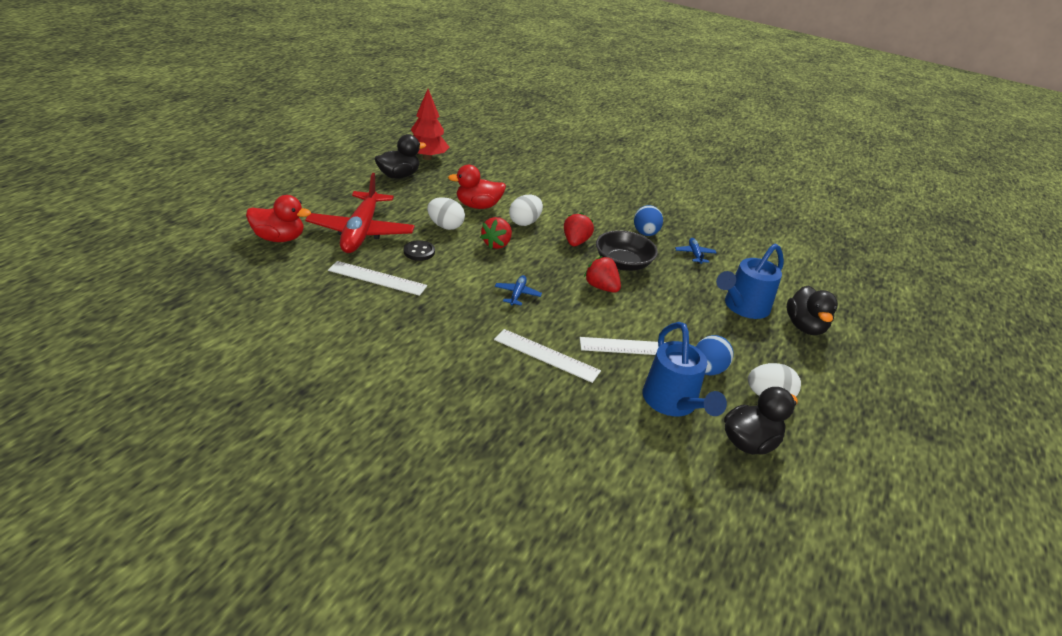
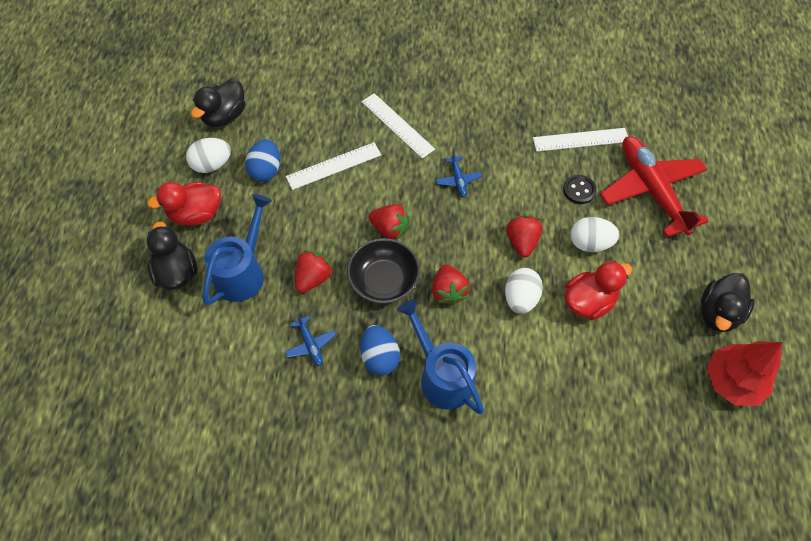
camera: 160 degrees right, 25 degrees up
red duck [246,195,311,242] -> red duck moved to [147,182,221,225]
white ruler [494,329,601,383] -> white ruler turned 45 degrees clockwise [362,93,435,159]
blue watering can [643,322,727,416] -> blue watering can moved to [397,299,484,414]
none -> red strawberry [295,250,333,293]

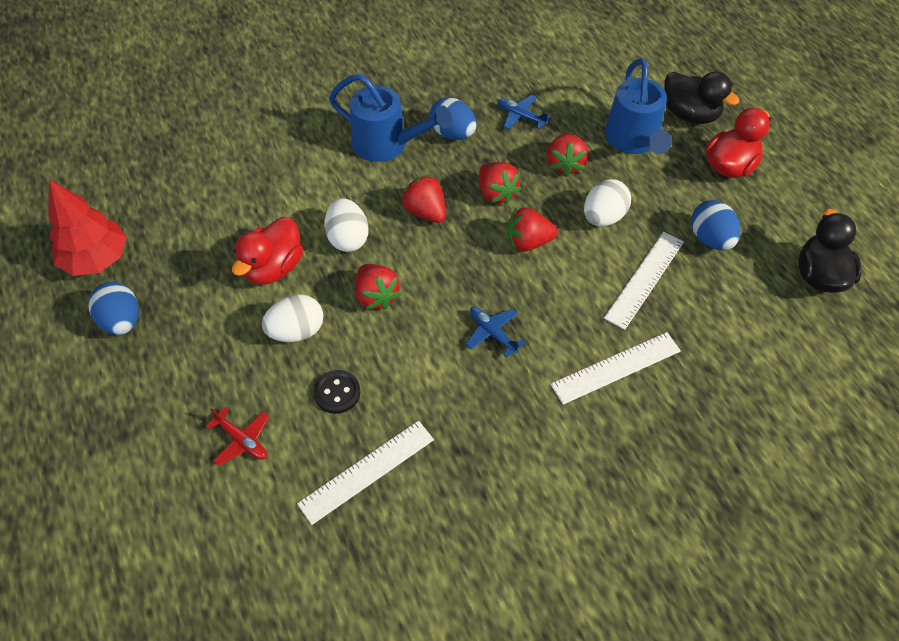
camera: 150 degrees right, 5 degrees down
white egg [186,138,231,173] -> white egg moved to [584,179,631,226]
black bowl [347,238,420,303] -> red strawberry [479,162,521,204]
white ruler [362,93,435,159] -> white ruler turned 45 degrees counterclockwise [550,332,681,405]
red plane [600,136,709,237] -> red plane [206,407,269,466], size x0.41
black duck [701,273,755,332] -> blue egg [89,282,139,335]

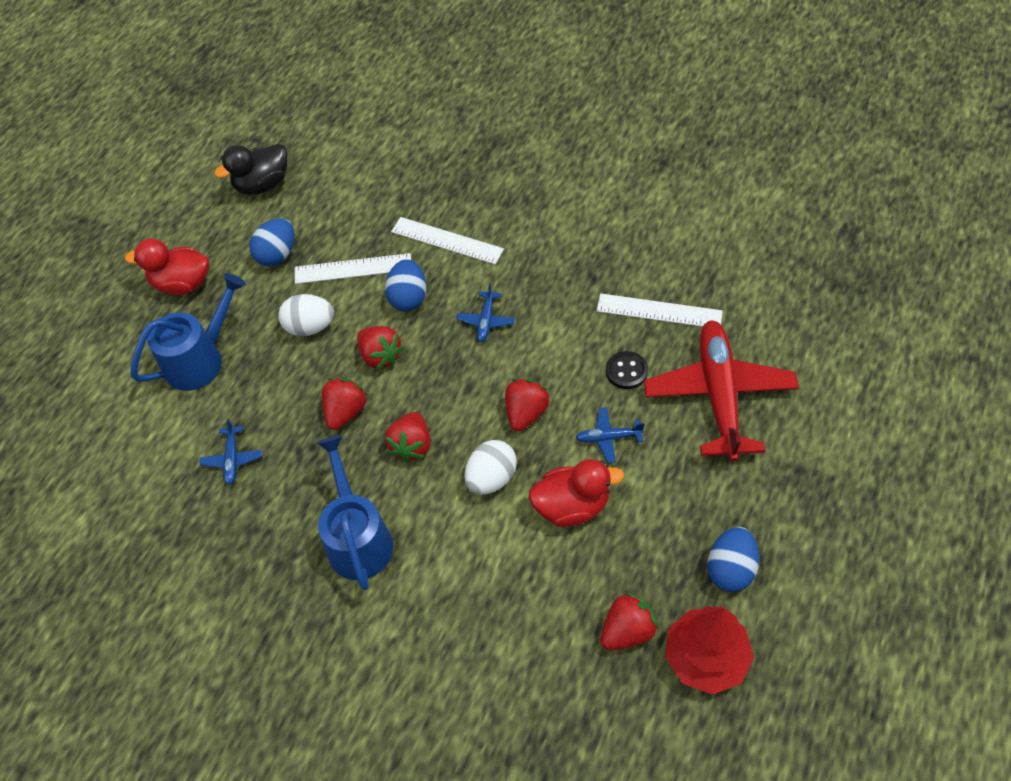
camera: 125 degrees left, 0 degrees up
red plane [206,407,269,466] -> red plane [644,320,799,462], size x2.42
white egg [262,294,323,342] -> blue plane [575,407,645,463]
blue egg [429,97,477,140] -> blue egg moved to [385,259,427,311]
red strawberry [547,133,588,177] -> red strawberry moved to [600,592,659,650]
black duck [664,71,740,124] -> none

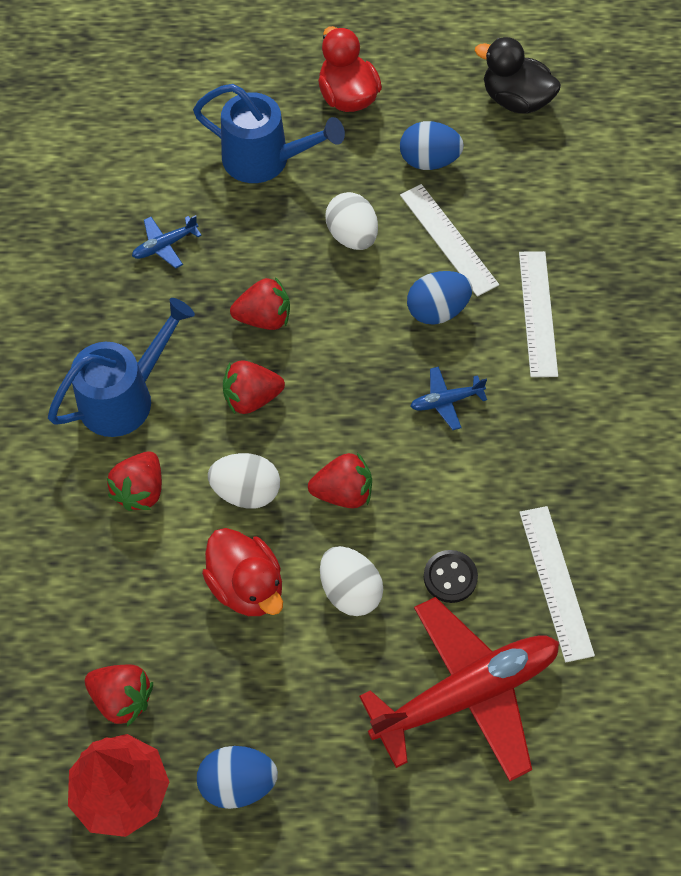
camera: 60 degrees right, 5 degrees up
red strawberry [357,326,404,370] -> red strawberry moved to [107,451,162,511]
blue plane [575,407,645,463] -> white egg [320,546,383,616]

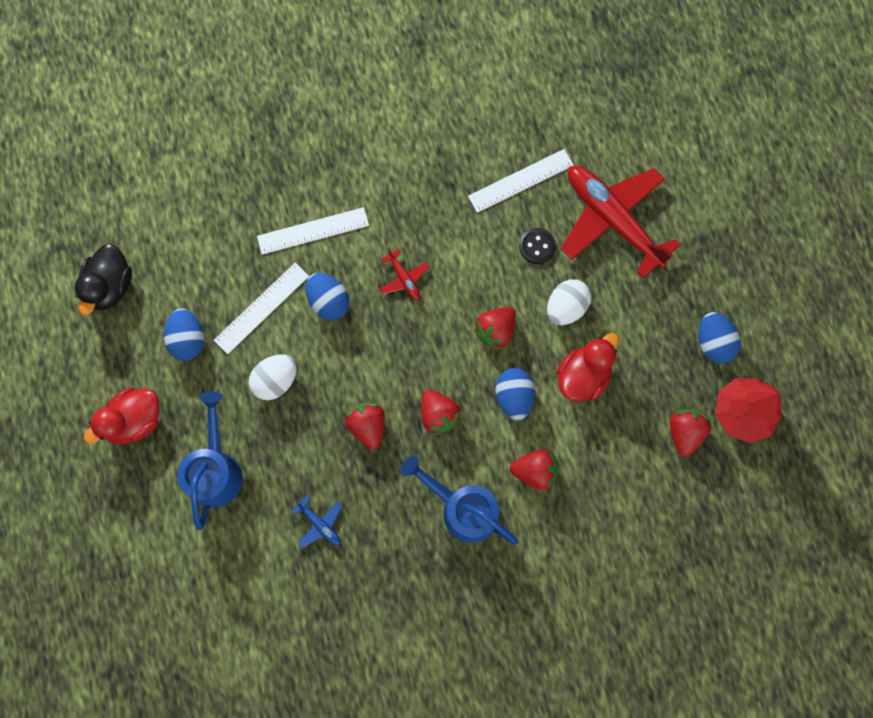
camera: 105 degrees left, 15 degrees up
white egg [208,453,280,509] -> blue egg [495,368,535,420]
red strawberry [308,452,372,508] -> red strawberry turned 120 degrees counterclockwise [474,307,516,350]
blue plane [410,367,487,430] -> red plane [380,249,429,300]

